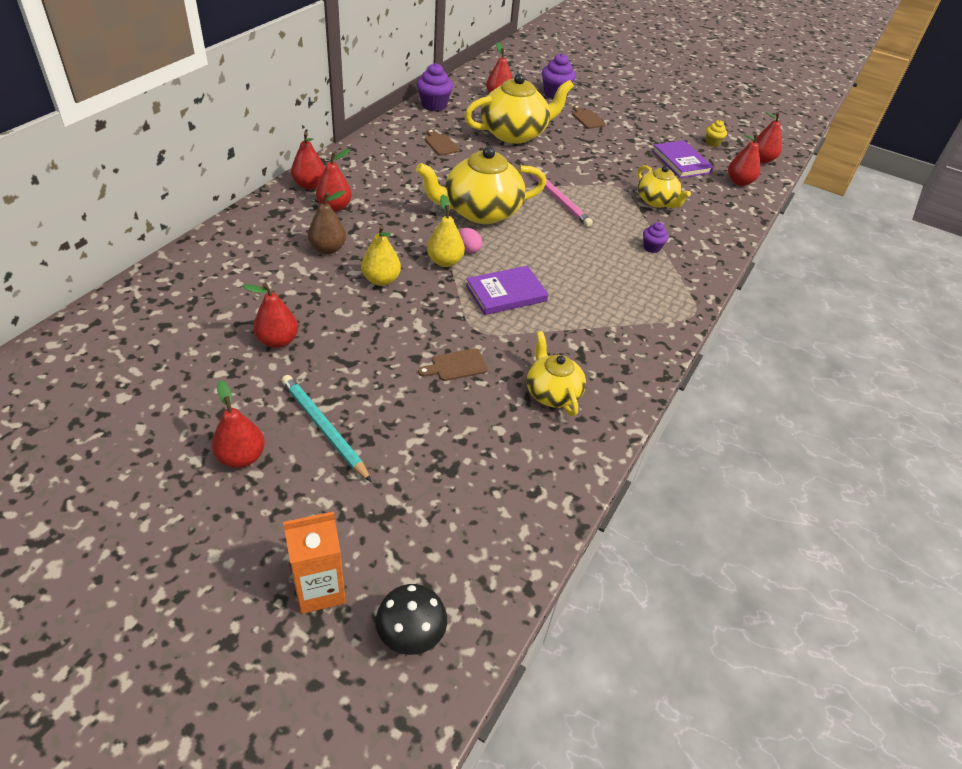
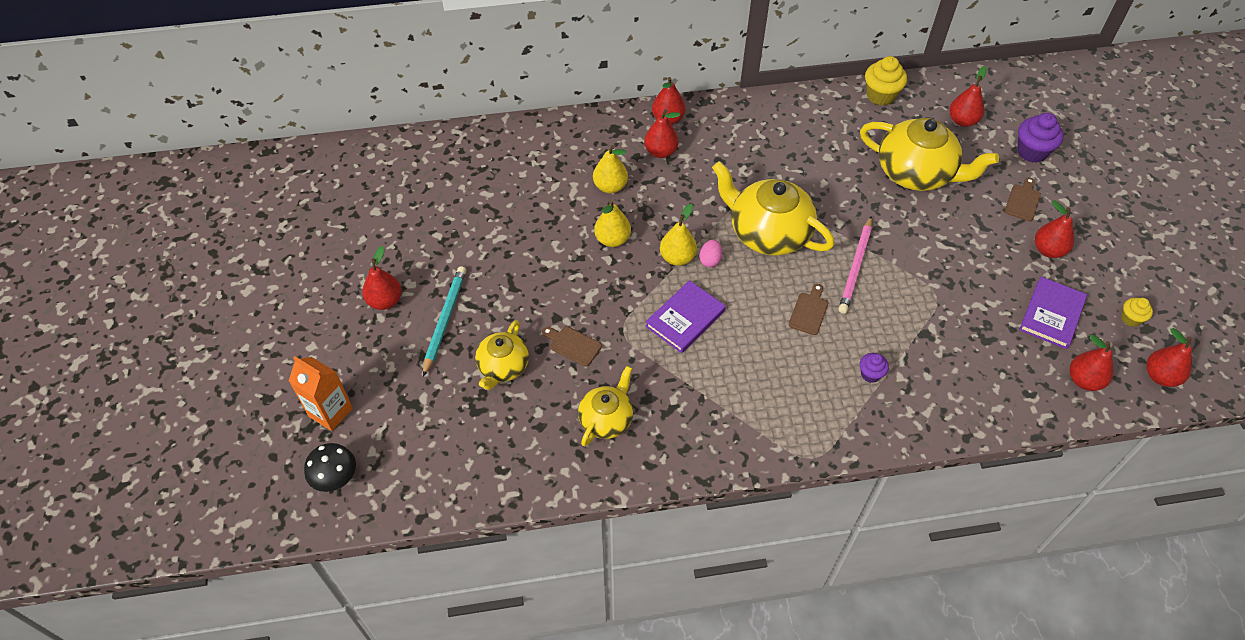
camera: 55 degrees right, 10 degrees up
red pear [243,283,298,348] -> red pear moved to [1035,200,1074,258]
brown pear [308,191,346,254] -> yellow pear [593,145,628,193]
purple cupcake [417,63,453,112] -> yellow cupcake [865,56,907,106]
brown cutting board [425,129,460,156] -> brown cutting board moved to [789,284,828,335]
purple book [466,266,548,315] -> purple book turned 75 degrees counterclockwise [645,280,726,353]
yellow teapot [637,165,691,208] -> yellow teapot moved to [475,320,529,390]

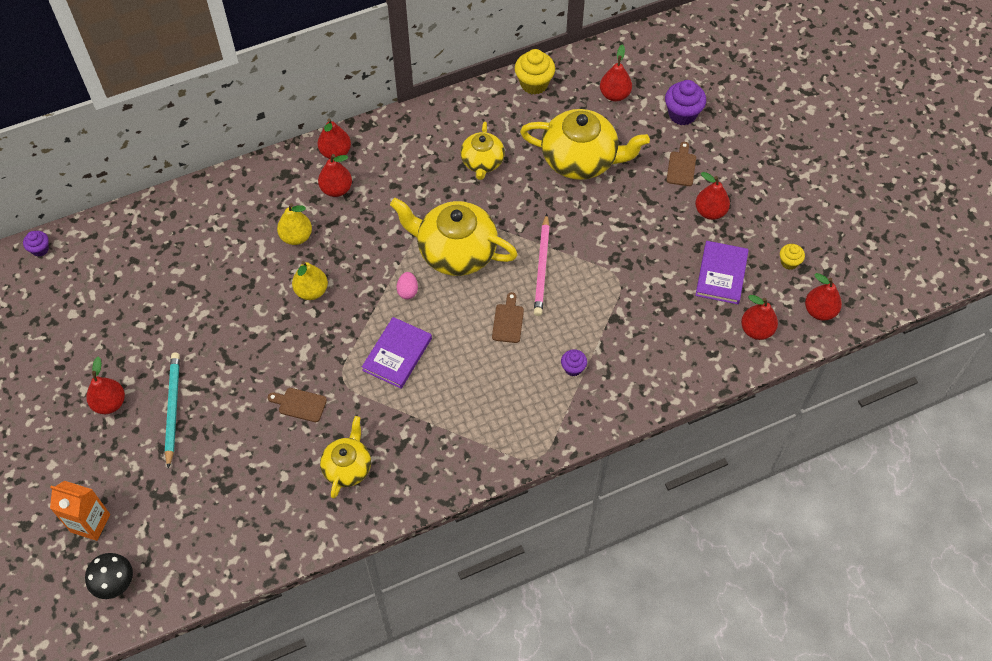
camera: 15 degrees left, 5 degrees up
yellow teapot [475,320,529,390] -> yellow teapot moved to [460,121,505,180]
yellow pear [660,204,697,266] -> none
none -> purple cupcake [23,231,49,257]

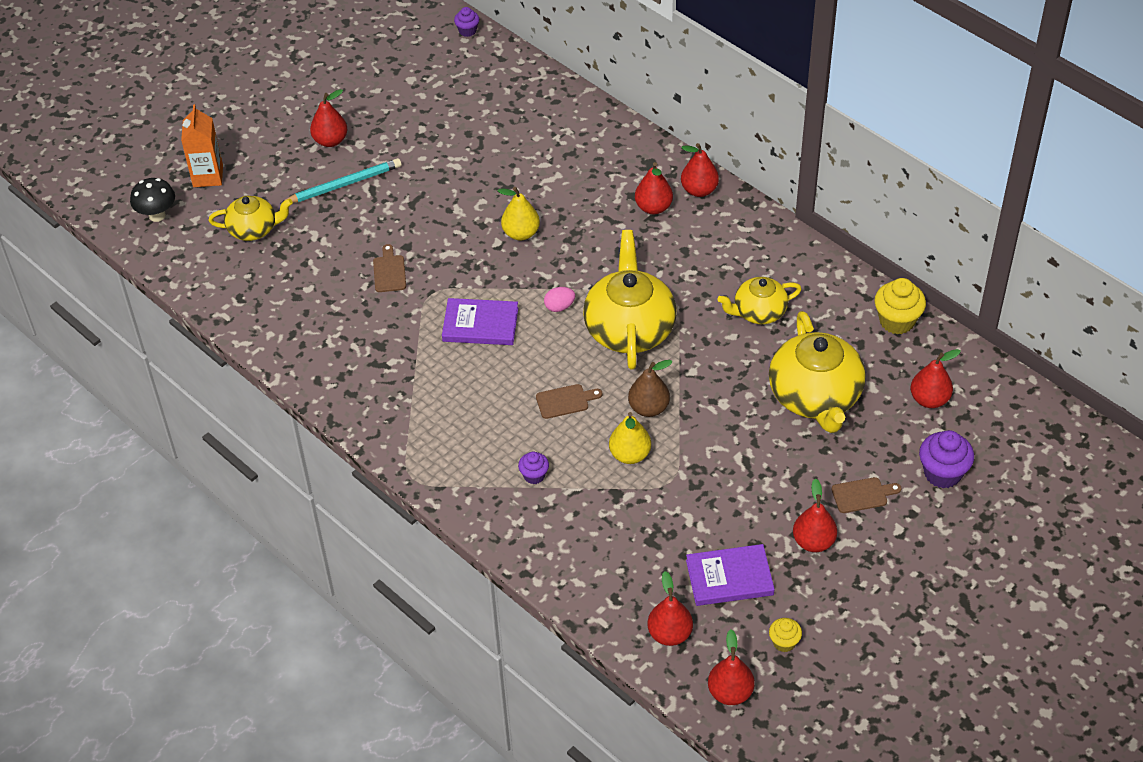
camera: 70 degrees right, 10 degrees down
yellow pear [277,203,312,245] -> yellow pear moved to [609,412,651,464]
yellow teapot [320,416,371,498] -> yellow teapot moved to [209,196,293,241]
pink pencil [534,214,550,316] -> brown pear [628,360,672,417]

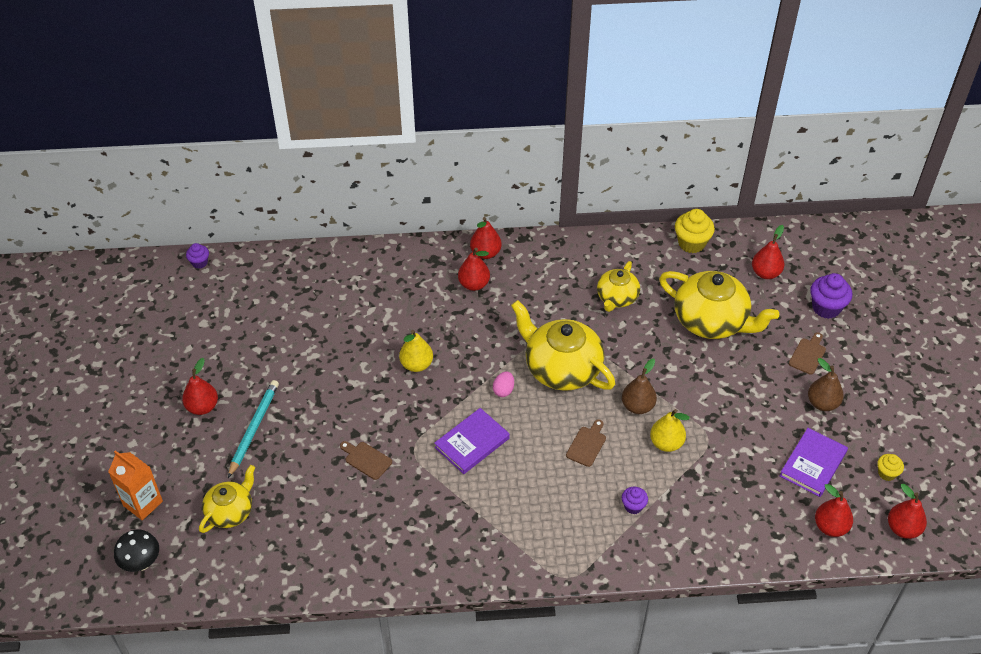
camera: 50 degrees left, 0 degrees up
red pear [793,478,837,552] -> brown pear [808,358,844,411]

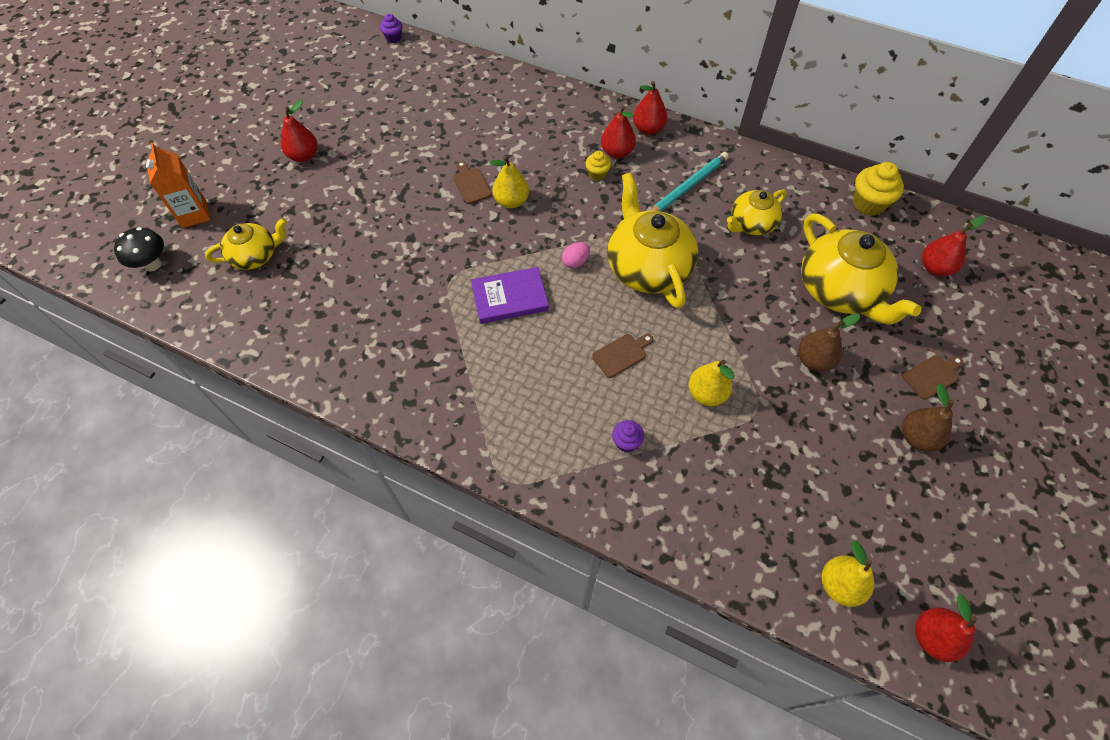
camera: 30 degrees right, 10 degrees up
turquoise pencil [228,380,279,478] -> turquoise pencil moved to [650,152,729,211]
brown cutting board [340,441,392,480] -> brown cutting board moved to [453,161,492,204]
brown pear [622,359,657,414] -> brown pear moved to [798,314,860,372]
purple book [780,428,848,497] -> none
purple cupcake [810,273,852,319] -> none
red pear [815,484,853,537] -> yellow pear [822,541,874,607]
yellow cupcake [877,454,904,481] -> yellow cupcake moved to [586,151,611,181]

